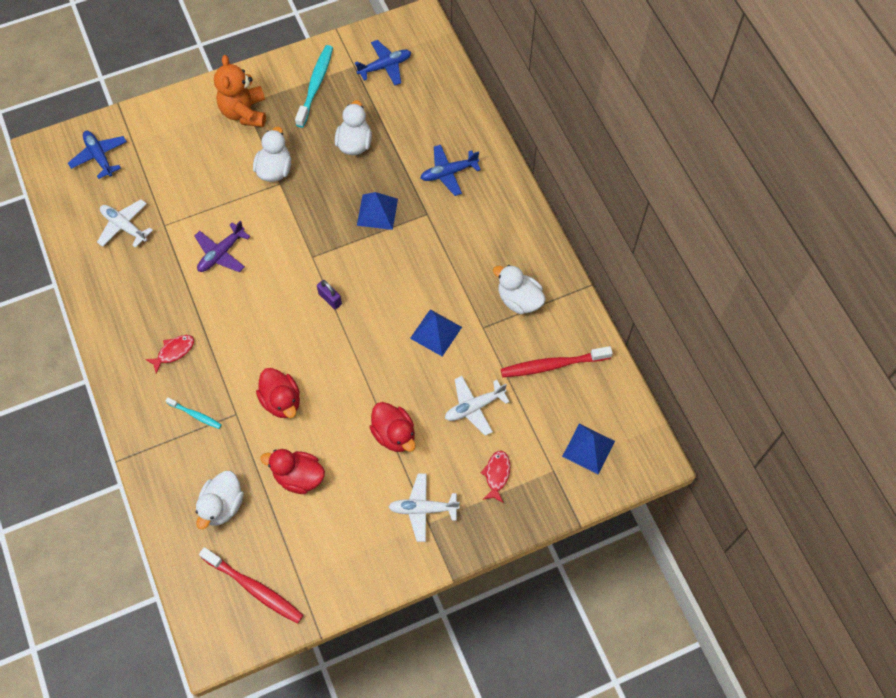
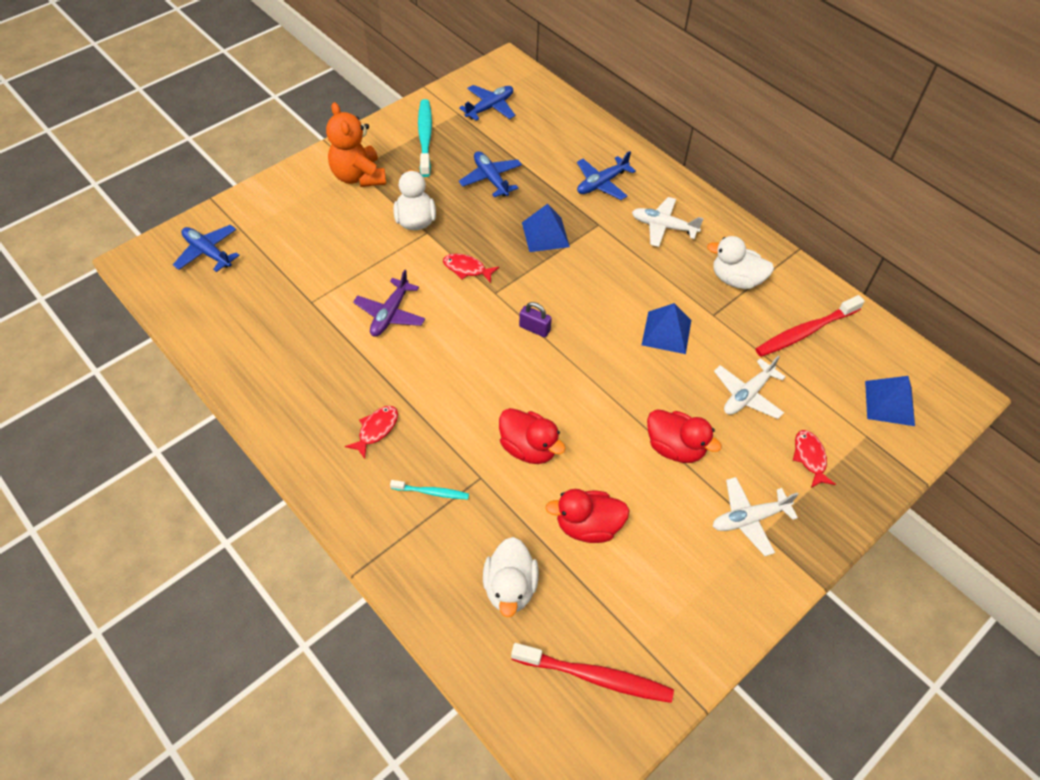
camera: 20 degrees left, 10 degrees down
white plane [97,199,153,248] -> white plane moved to [632,197,704,247]
white duck [335,100,372,155] -> blue plane [459,151,522,197]
none -> red fish [443,254,499,283]

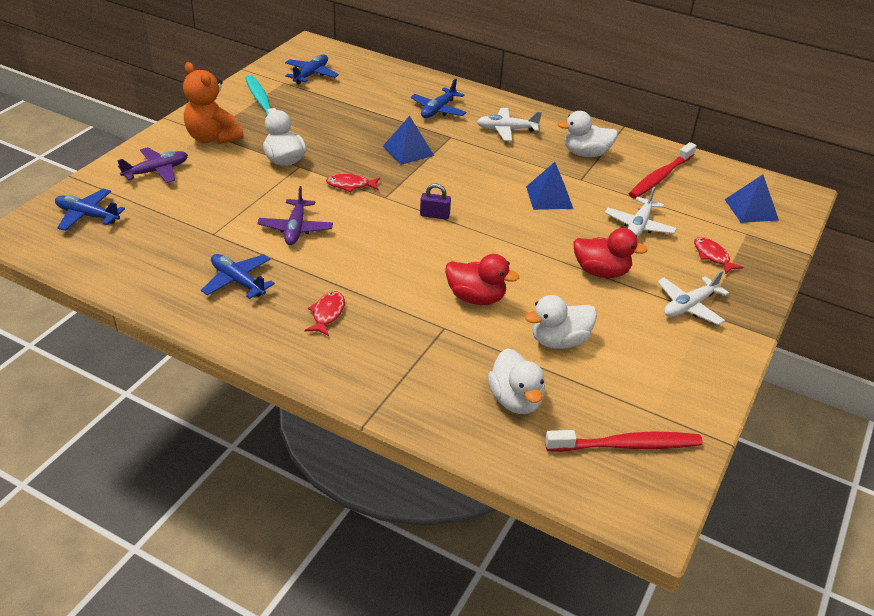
camera: 20 degrees left, 15 degrees down
turquoise toothbrush [390,480,469,499] -> none
blue plane [459,151,522,197] -> blue plane moved to [201,254,275,299]
red duck [545,489,630,543] -> white duck [525,295,597,349]
none -> purple plane [117,147,188,183]

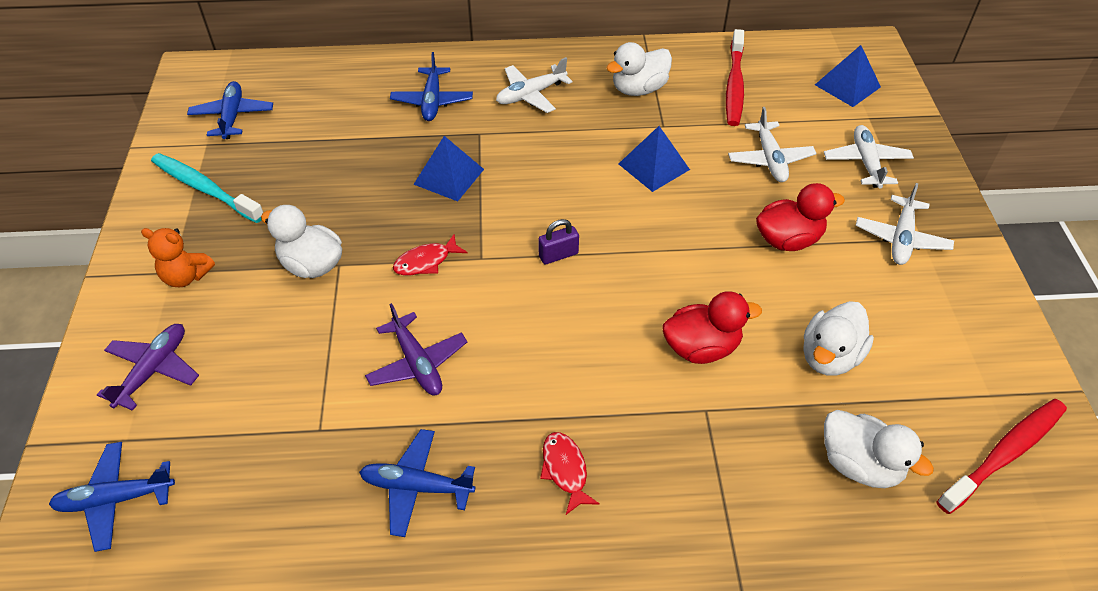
camera: 30 degrees left, 10 degrees up
orange teddy bear [183,62,244,144] -> orange teddy bear [141,228,215,287], size x0.63
red fish [694,237,744,274] -> white plane [824,125,914,188]

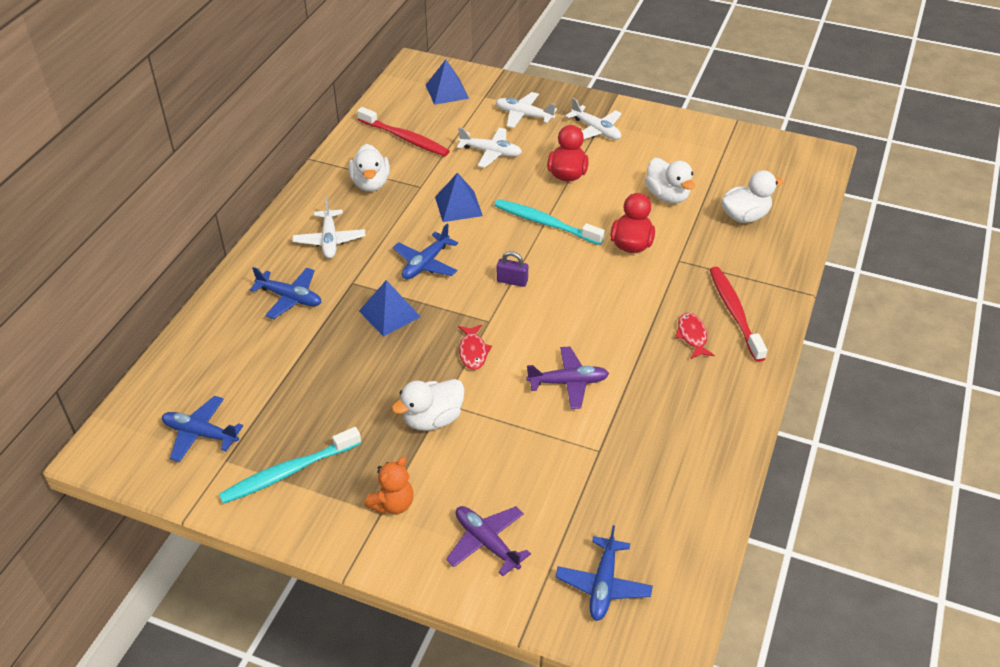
camera: 65 degrees left, 5 degrees down
blue plane [359,429,475,537] -> blue plane moved to [393,224,458,279]
purple padlock [538,219,579,265] -> purple padlock turned 75 degrees counterclockwise [497,251,528,287]
red fish [540,432,600,515] -> red fish turned 75 degrees clockwise [675,313,715,359]
red toothbrush [936,399,1067,514] -> red toothbrush moved to [710,267,767,362]
none -> turquoise toothbrush [494,199,605,245]

